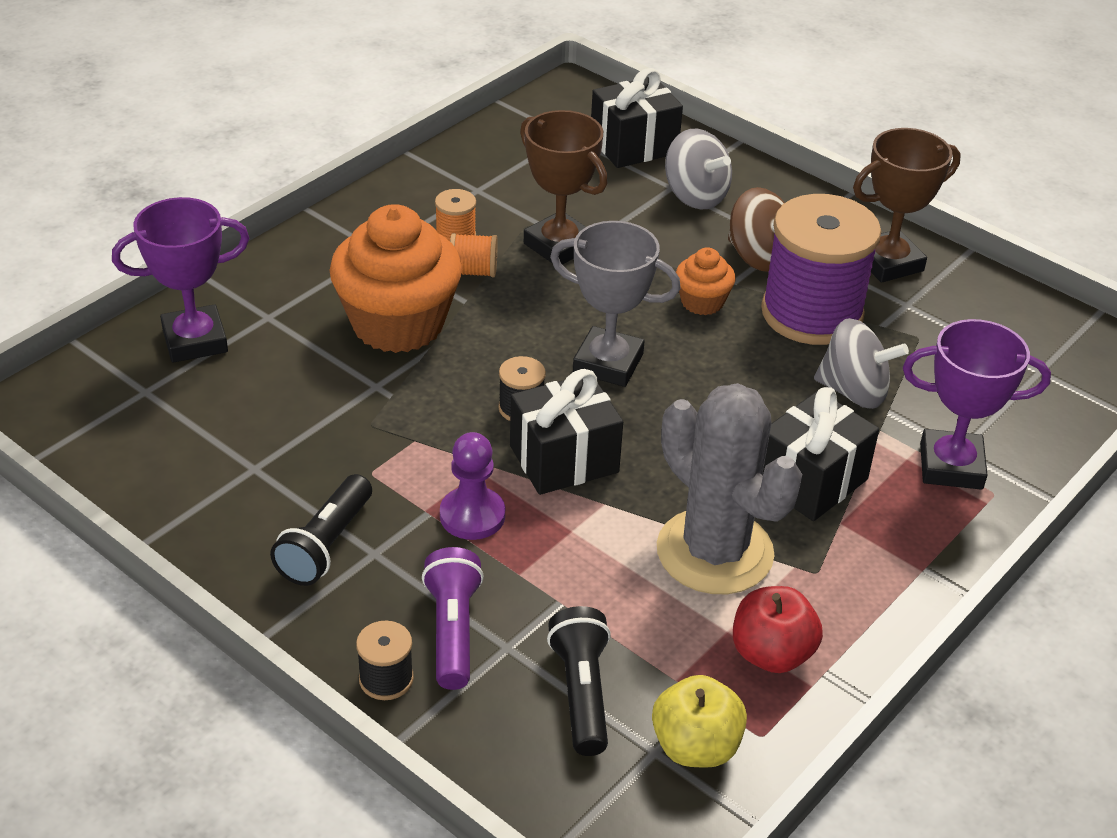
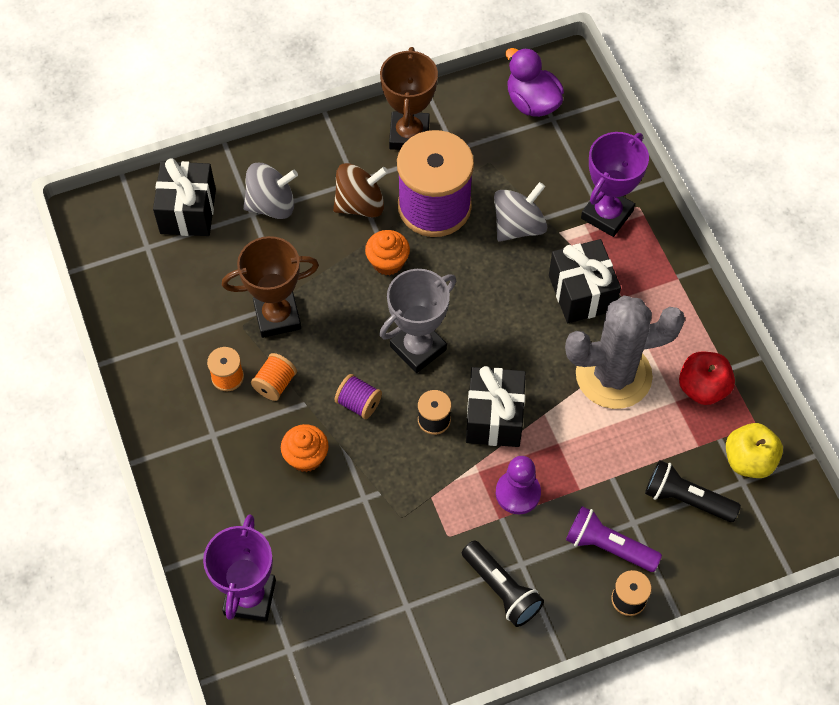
camera: 60 degrees left, 20 degrees up
orange cupcake [329,204,462,353] -> orange cupcake [281,424,329,472], size x0.48
none -> purple spool [335,374,382,419]
none -> purple duck [505,48,564,117]

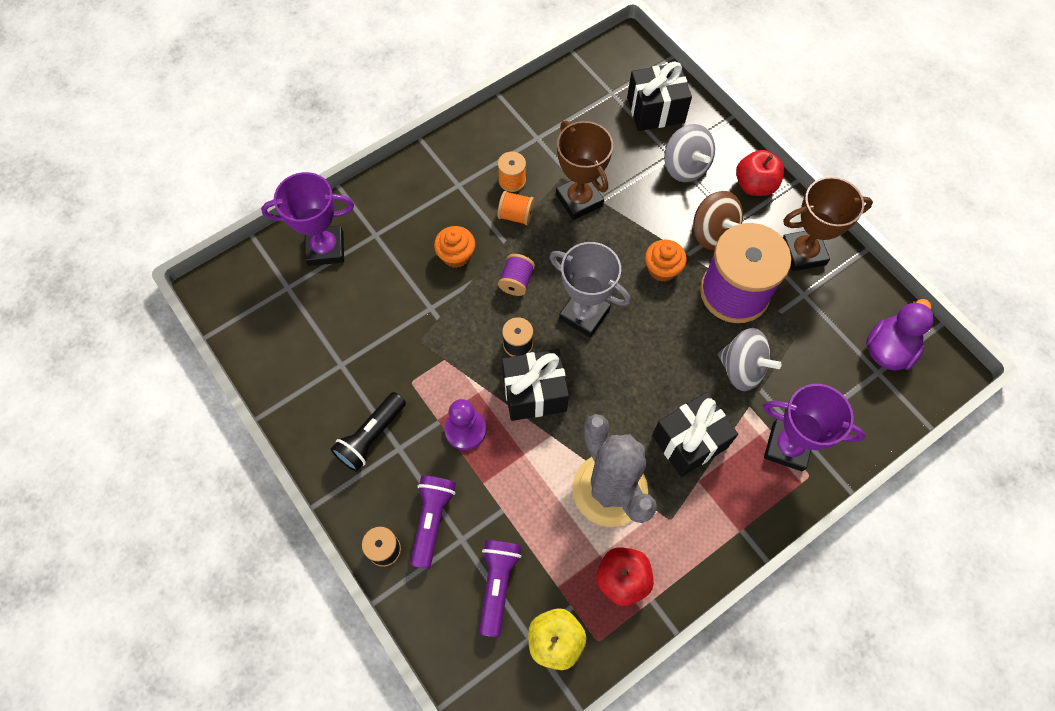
camera: 75 degrees right, 5 degrees up
black flashlight [645,460,741,522] -> purple flashlight [479,540,521,637]
none -> red apple [736,150,784,196]

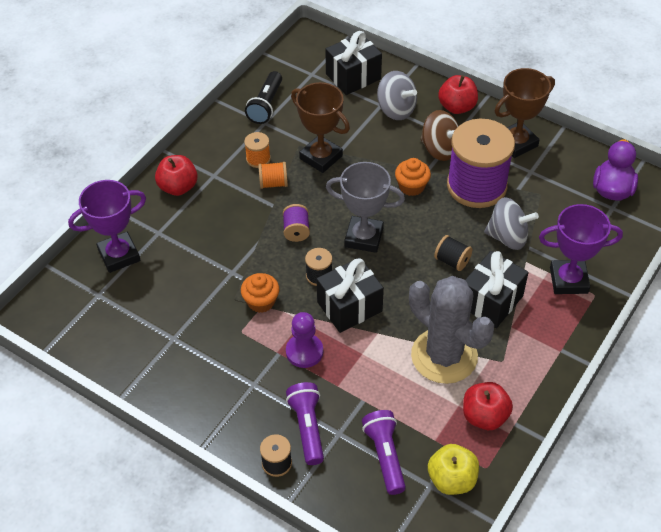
camera: 20 degrees left, 15 degrees down
black flashlight [331,392,406,472] -> black flashlight moved to [245,71,282,124]
orange cupcake [434,226,475,268] -> orange cupcake moved to [241,273,279,313]
none -> red apple [155,155,198,196]
none -> black spool [434,235,472,271]

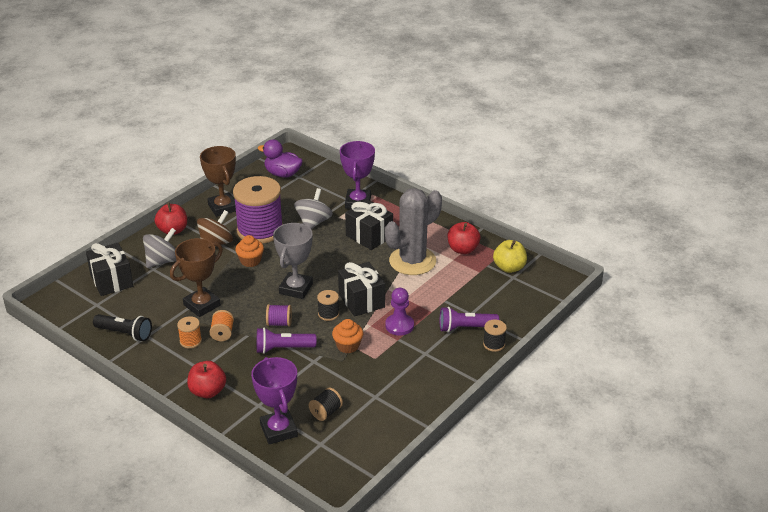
camera: 85 degrees left, 15 degrees down
purple flashlight [362,410,406,495] -> purple flashlight moved to [257,327,316,354]
black spool [434,235,472,271] -> black spool moved to [309,388,343,421]

